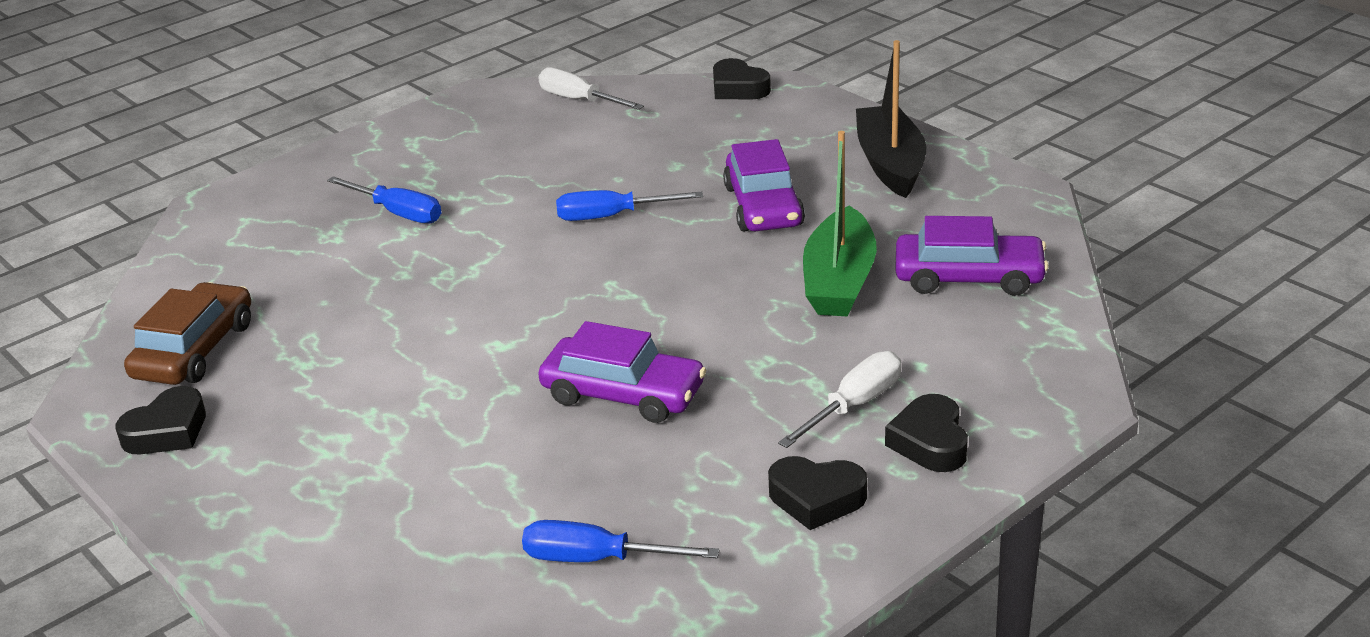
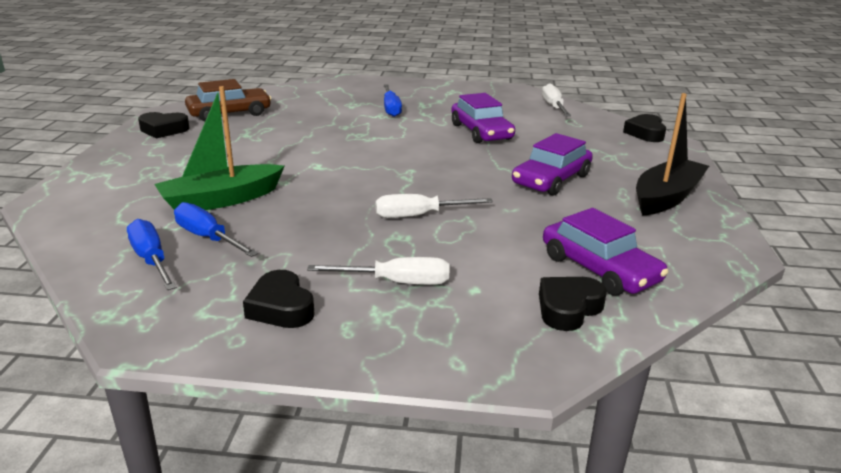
camera: 45 degrees right, 5 degrees down
purple car [538,321,706,423] -> purple car moved to [451,93,515,143]
blue screwdriver [556,190,703,221] -> blue screwdriver moved to [174,202,258,257]
green boat [803,131,877,316] -> green boat moved to [154,86,284,210]
black heart [885,394,968,472] -> black heart moved to [539,277,607,331]
none -> white screwdriver [375,194,493,218]

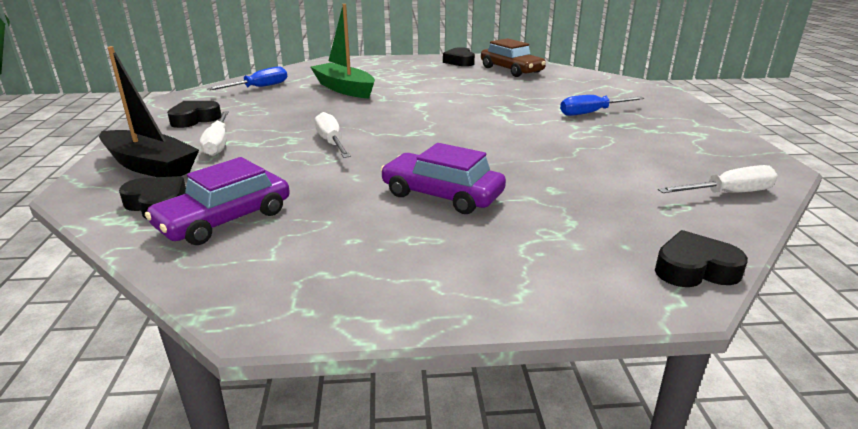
camera: 80 degrees right, 0 degrees up
blue screwdriver [174,202,258,257] -> none
purple car [451,93,515,143] -> none
black boat [636,93,709,216] -> black boat moved to [99,46,199,177]

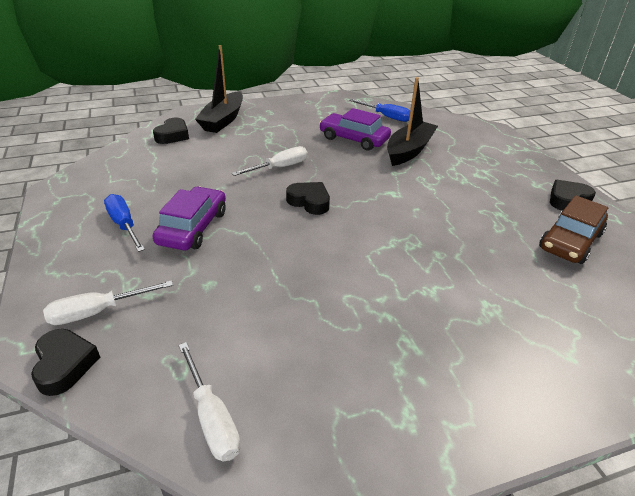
camera: 75 degrees right, 10 degrees up
purple car [145,157,290,245] -> purple car moved to [319,108,391,151]
black heart [167,101,221,128] -> black heart moved to [286,182,330,215]
white screwdriver [200,111,229,156] -> white screwdriver moved to [43,280,173,325]
green boat [311,4,375,98] -> black boat [387,77,438,166]
blue screwdriver [560,95,644,116] -> blue screwdriver moved to [104,194,145,252]

